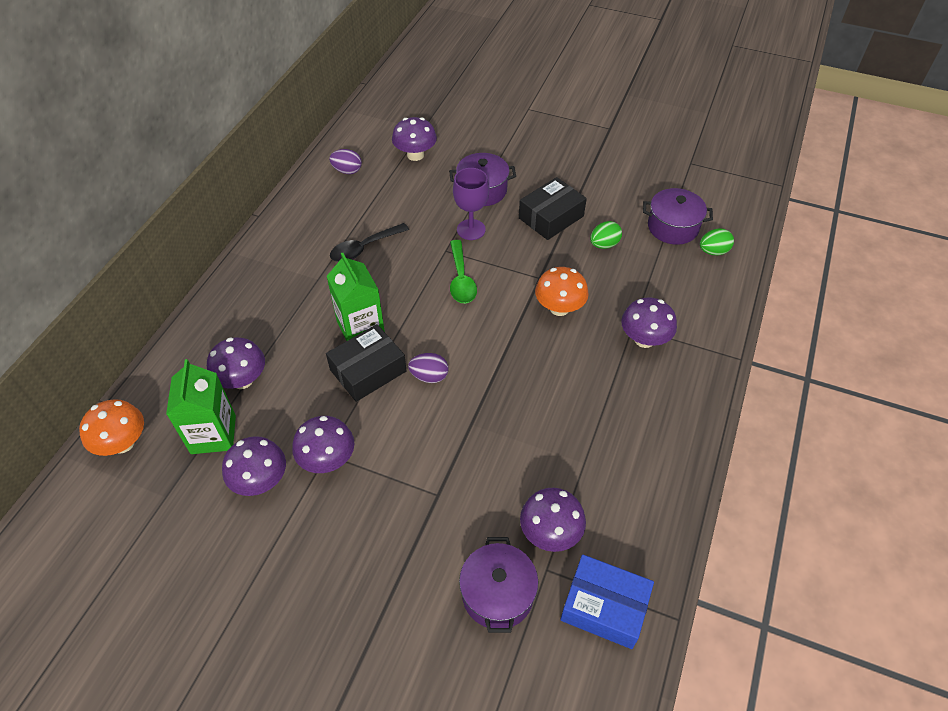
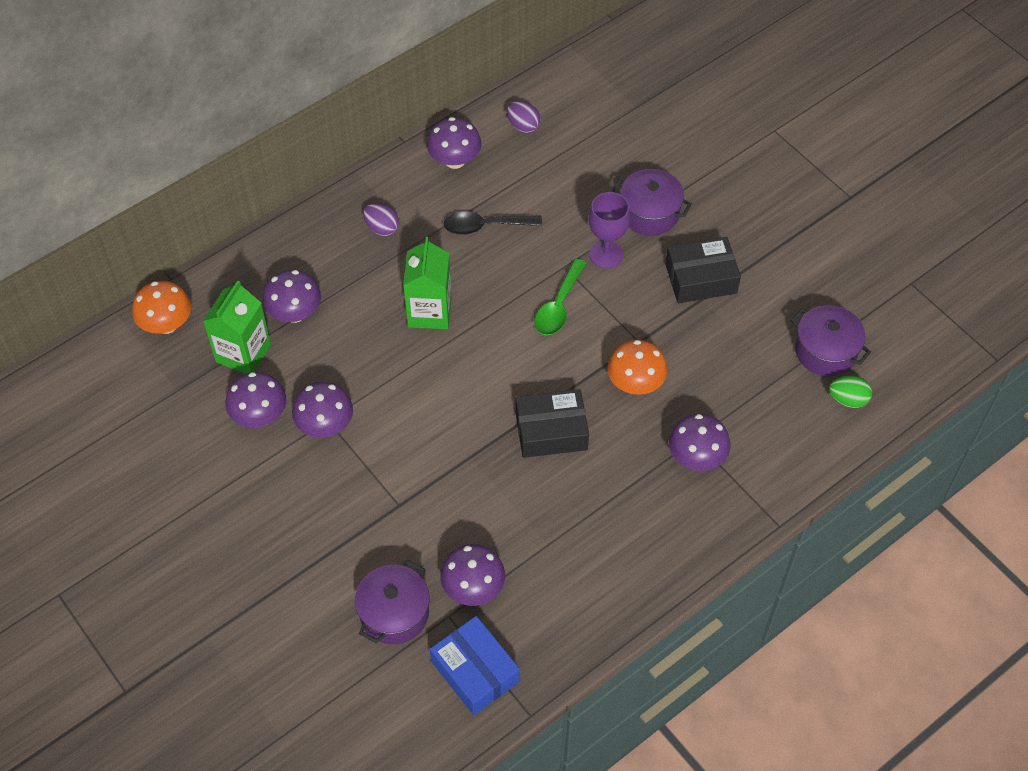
camera: 30 degrees right, 5 degrees up
black box [326,324,407,402] -> black box moved to [515,389,589,458]
purple mushroom [392,117,437,161] -> purple mushroom moved to [427,117,482,169]
purple egg [408,353,448,383] -> purple egg moved to [363,203,400,236]
green egg [590,221,622,249] -> none

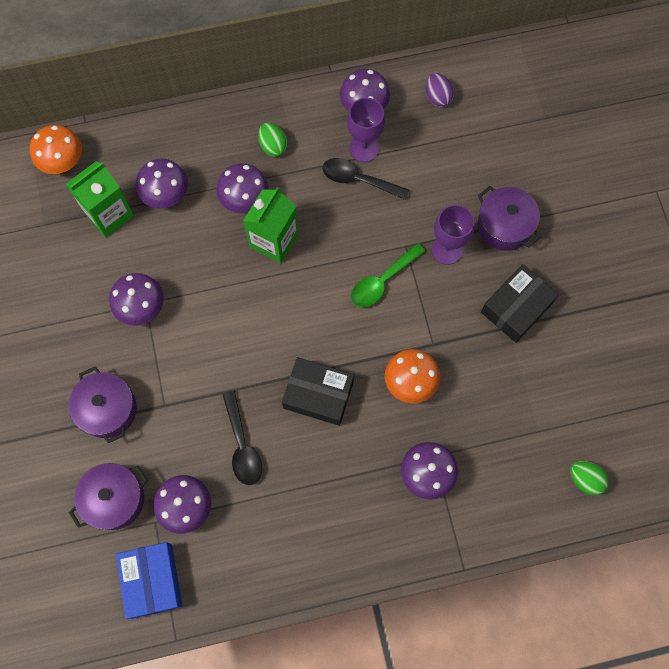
camera: 25 degrees right, 15 degrees up
purple mushroom [225,372,286,428] -> purple mushroom moved to [216,163,269,213]
purple egg [363,203,400,236] -> green egg [258,122,287,157]
black box [665,237,741,303] -> black box turned 60 degrees counterclockwise [481,264,559,343]
purple pot [791,305,871,376] -> purple pot moved to [68,366,137,443]
none -> black spoon [222,391,262,485]
none -> purple goblet [347,97,385,162]

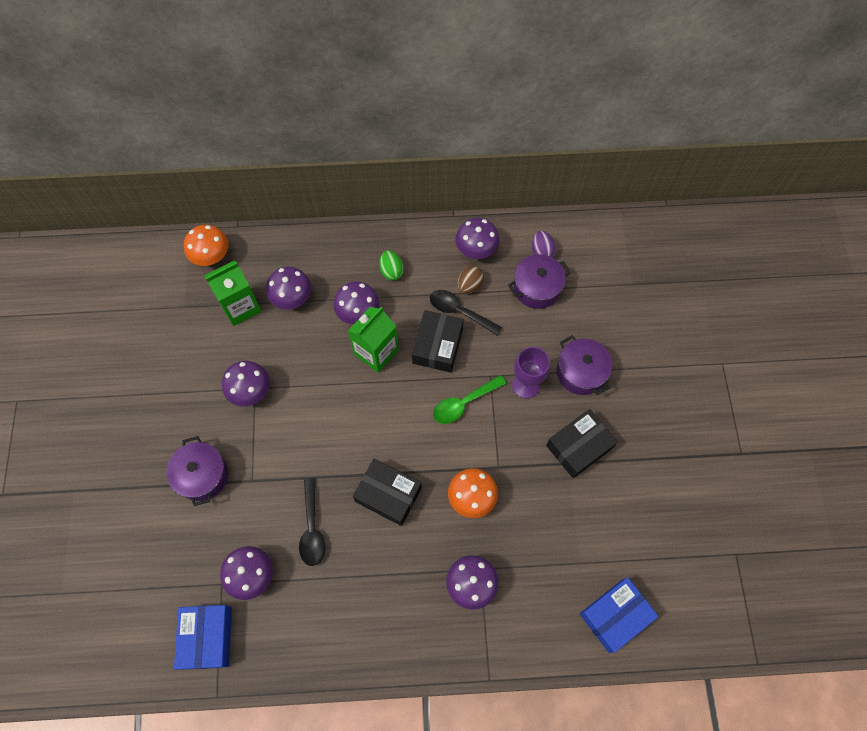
camera: 10 degrees right, 5 degrees down
purple pot [69,463,148,530] -> purple pot moved to [508,254,571,309]
purple goblet [347,97,385,162] -> brown egg [457,266,484,294]
green egg [570,461,609,495] -> blue box [580,577,659,653]
none -> black box [412,310,464,373]

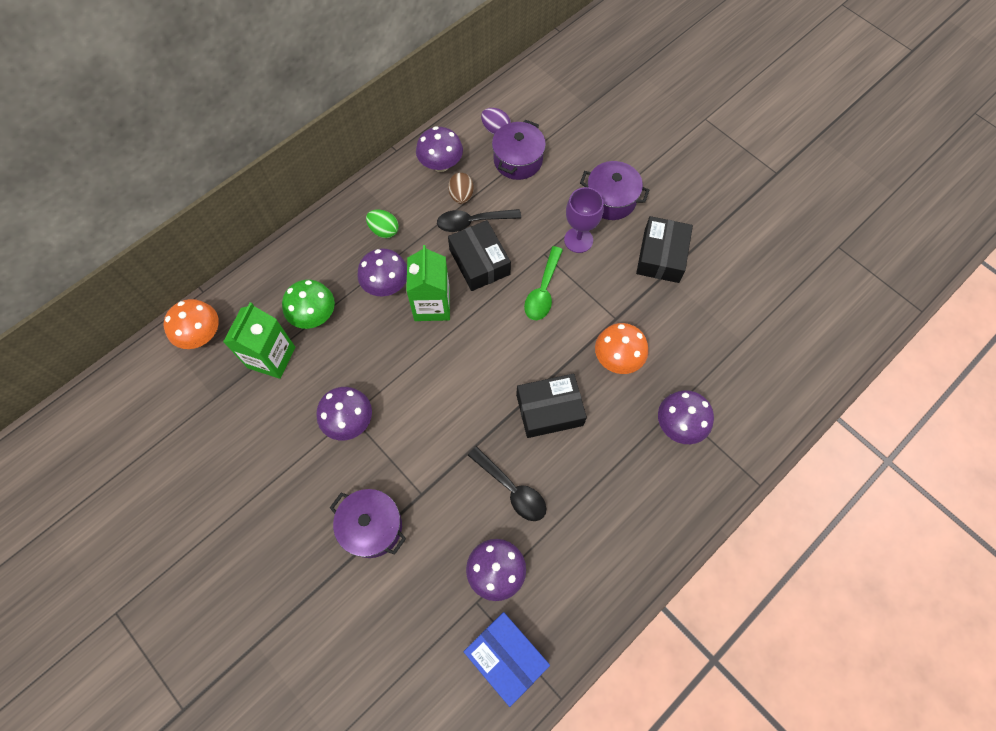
camera: 40 degrees left, 0 degrees up
purple mushroom [266,267,311,309] -> green mushroom [282,279,335,329]
blue box [580,577,659,653] -> none

